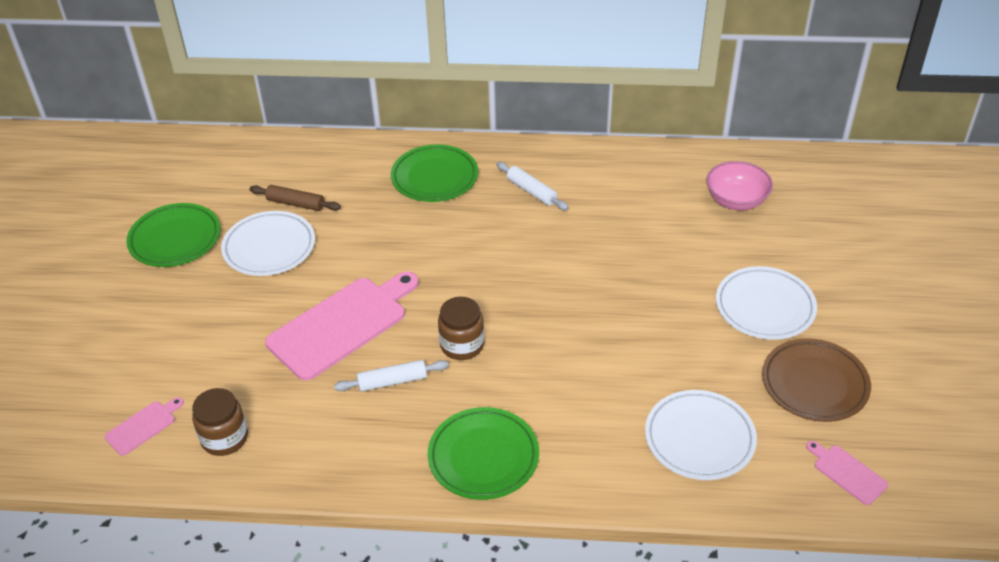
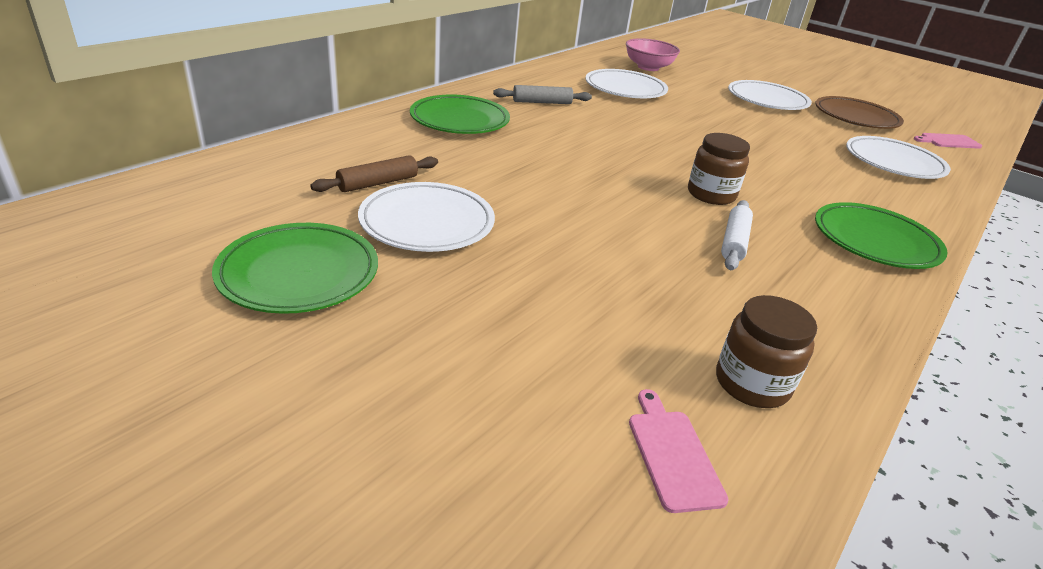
camera: 60 degrees left, 10 degrees down
pink cutting board [265,271,419,381] -> none
white rolling pin [496,162,569,210] -> grey rolling pin [493,85,592,104]
none -> white plate [585,69,668,98]

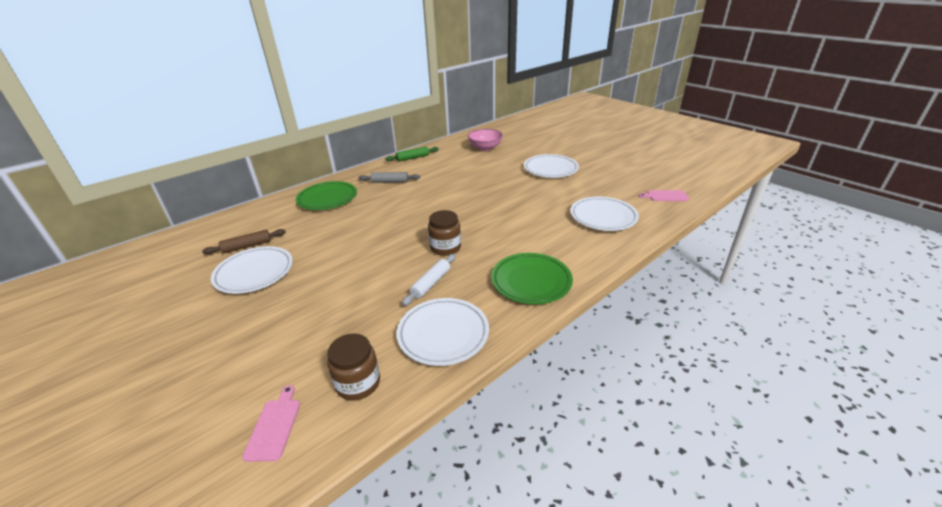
camera: 15 degrees right, 0 degrees up
green plate [212,223,378,314] -> none
white plate [585,69,668,98] -> white plate moved to [397,298,489,366]
brown plate [815,96,904,129] -> none
none -> green rolling pin [385,146,439,162]

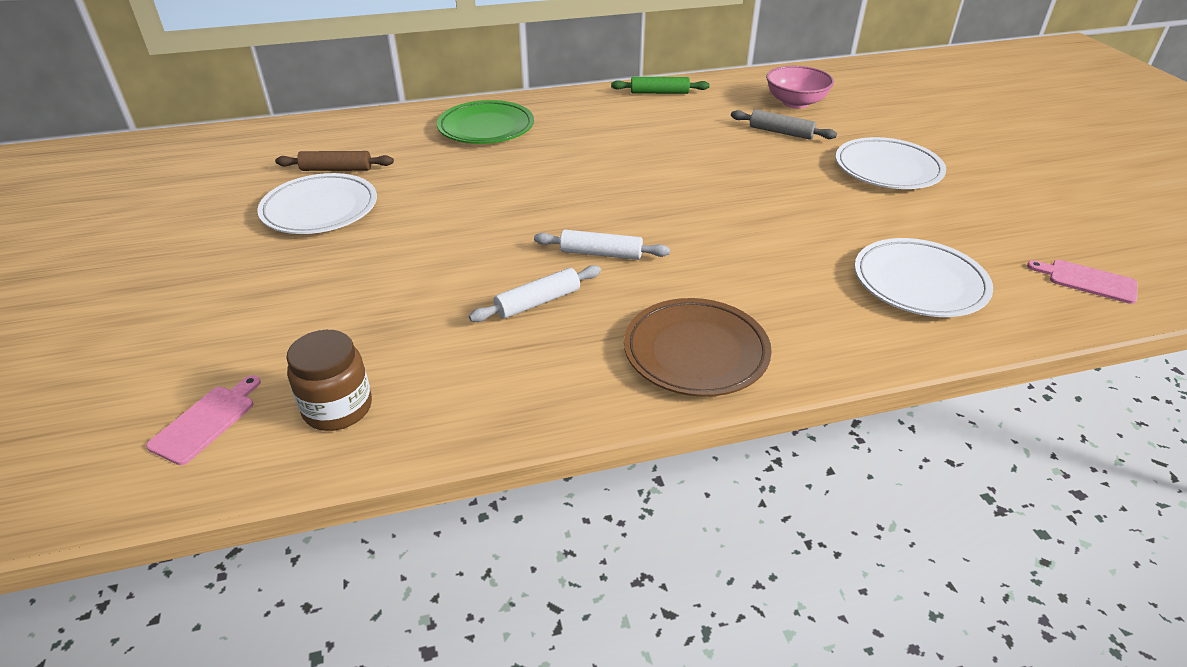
camera: 25 degrees right, 5 degrees up
grey rolling pin [359,172,420,183] -> grey rolling pin moved to [731,110,837,140]
white plate [397,298,489,366] -> none
brown jar [428,210,461,256] -> white rolling pin [534,230,670,260]
green plate [491,253,573,304] -> brown plate [624,298,772,397]

